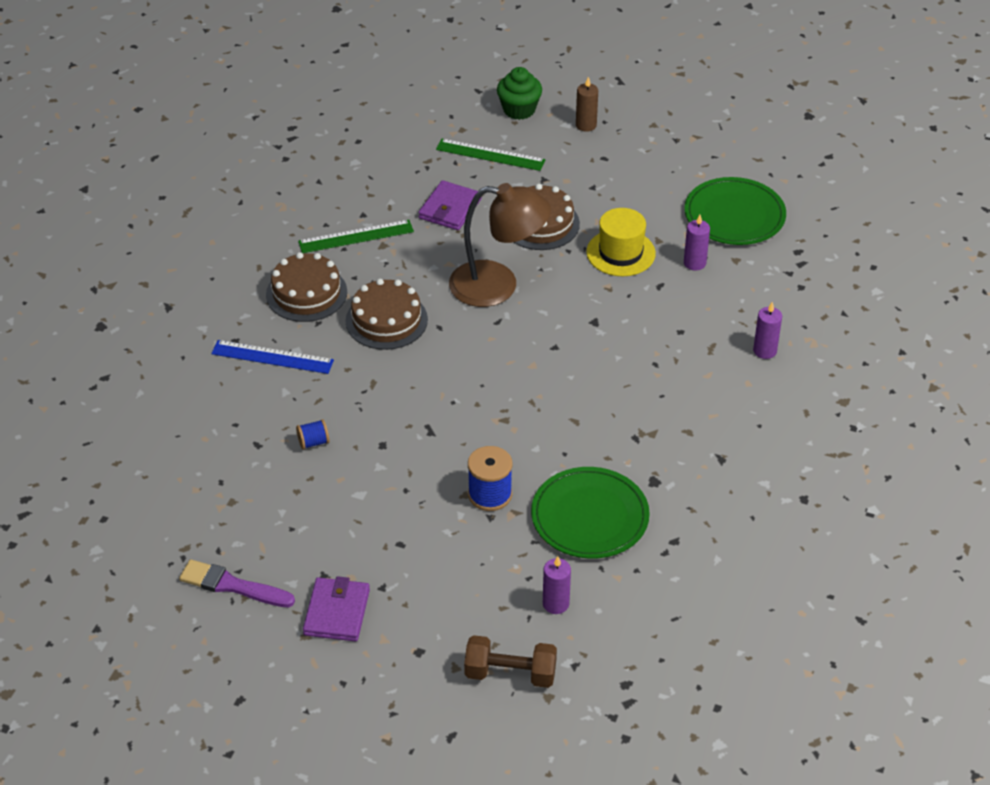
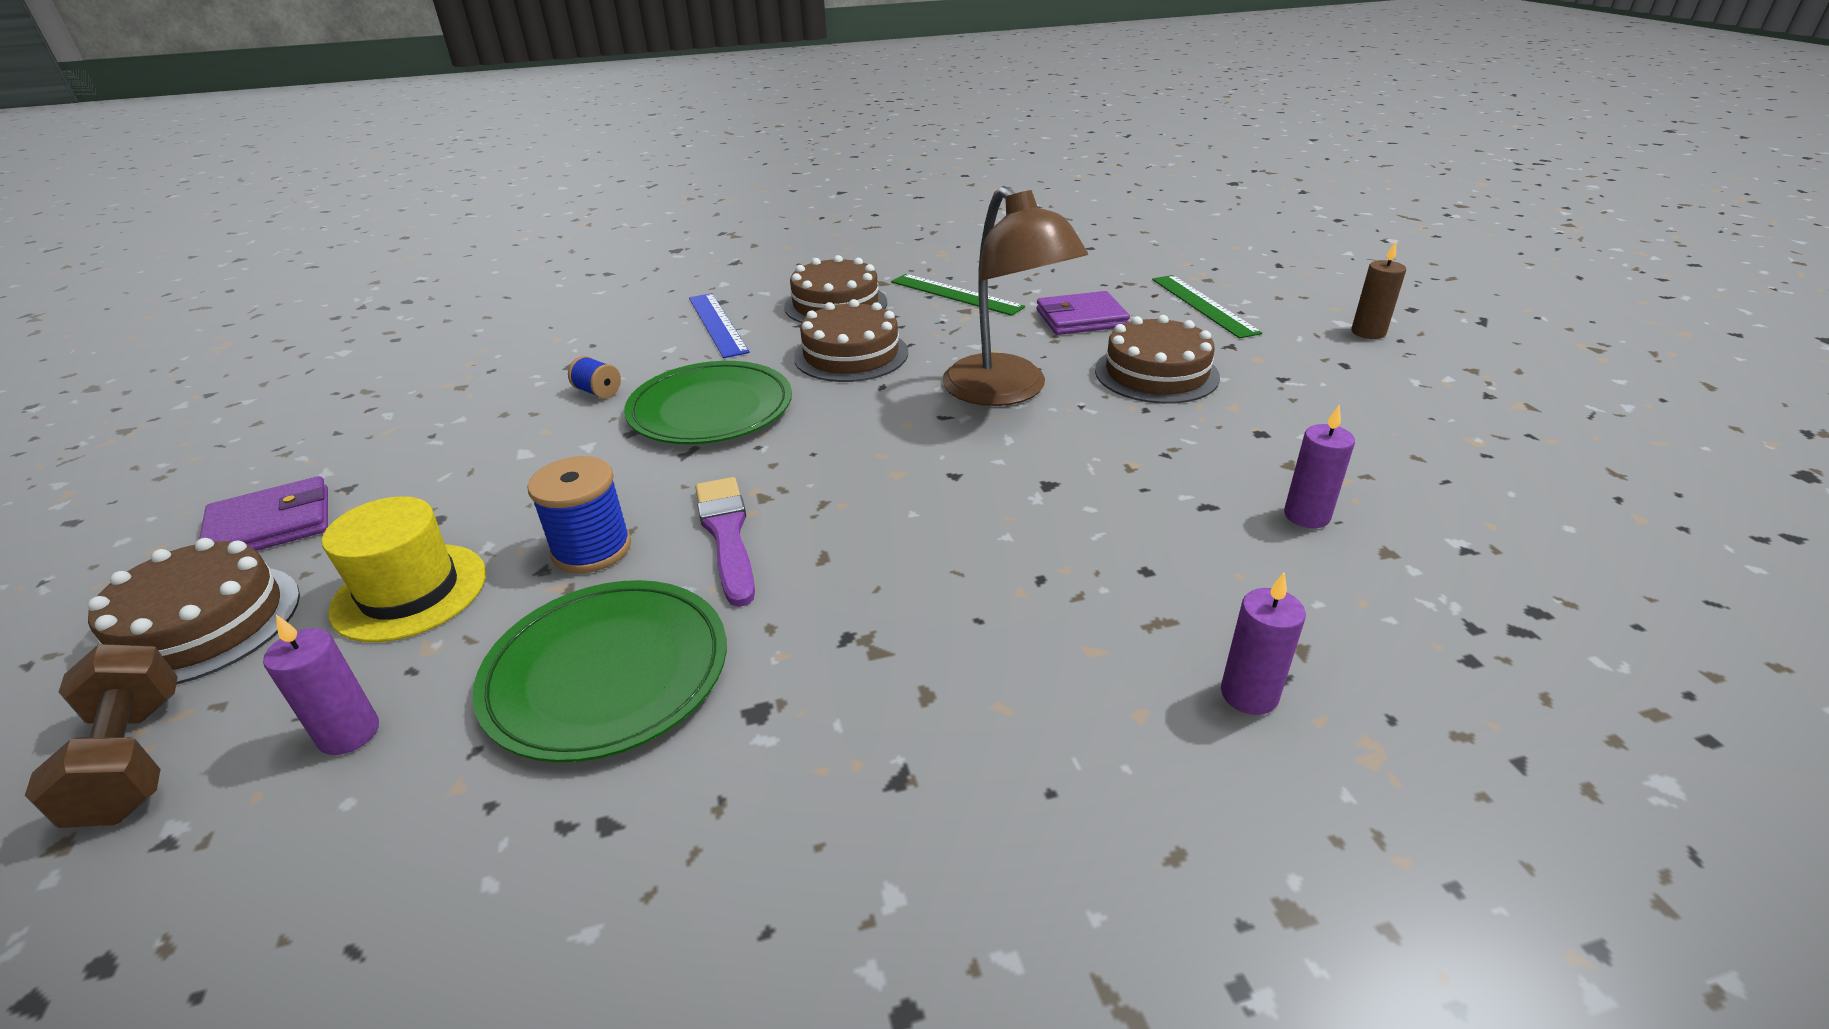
camera: 55 degrees right, 10 degrees down
purple brush [179,559,295,607] -> purple brush moved to [695,477,755,607]
green cupcake [497,67,542,120] -> none
yellow hat [586,208,656,276] -> yellow hat moved to [322,496,486,642]
green plate [684,177,786,245] -> green plate moved to [624,361,792,444]
none -> brown cake [88,538,300,685]

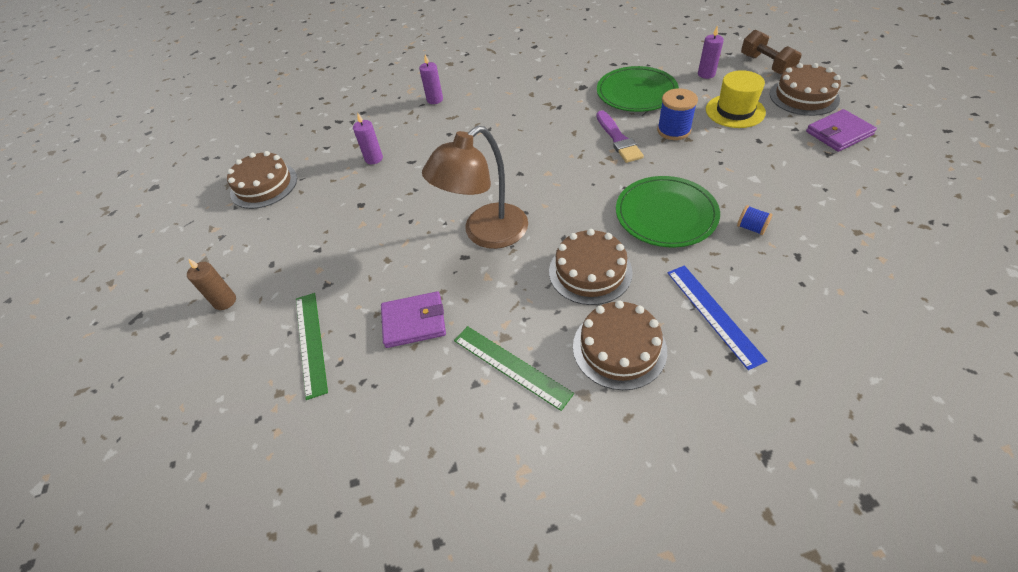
camera: 175 degrees left, 15 degrees up
brown lamp [942,186,1088,406] -> brown lamp turned 105 degrees counterclockwise [422,126,528,249]
brown cake [1095,315,1220,404] -> brown cake moved to [227,151,297,209]

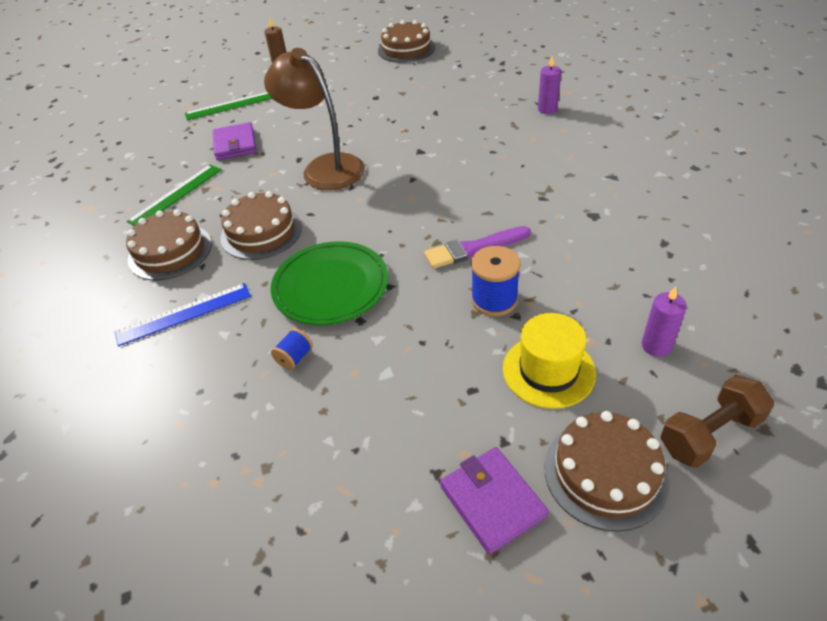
camera: 85 degrees right, 5 degrees down
purple candle [353,113,383,164] -> none
green plate [597,66,679,112] -> none

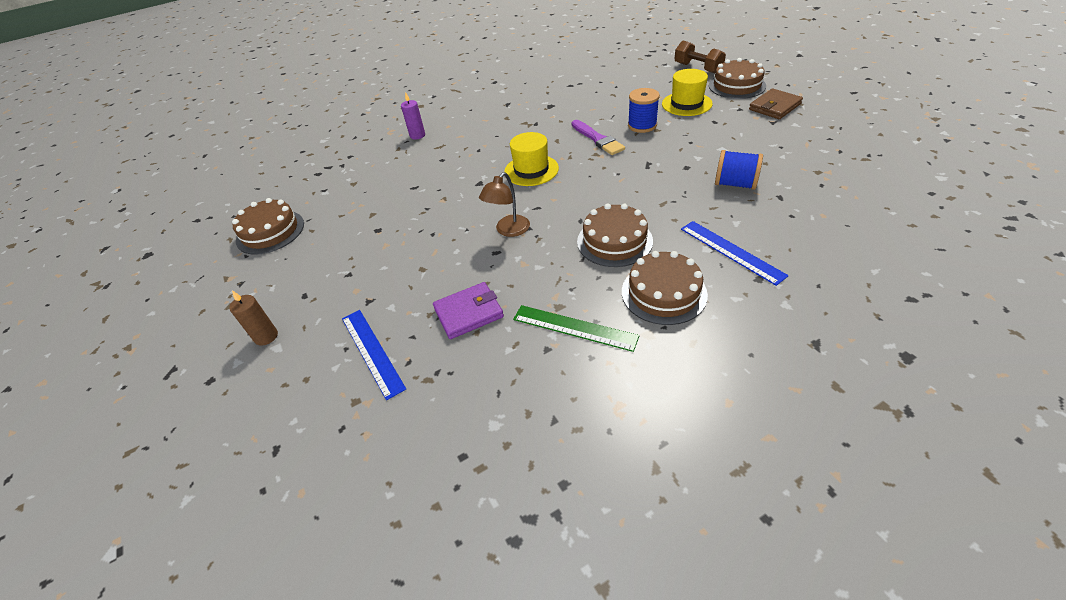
camera: 100 degrees left, 0 degrees up
green ruler [185,92,272,120] -> blue ruler [342,310,406,400]
brown lamp [264,48,365,190] -> brown lamp [479,172,530,237], size x0.57
green plate [271,241,388,325] -> none
blue spool [271,328,313,370] -> blue spool [715,150,763,190], size x1.75
purple wallet [440,447,548,554] -> brown wallet [749,88,803,119]
purple candle [642,286,687,357] -> none
none -> yellow hat [504,132,559,186]

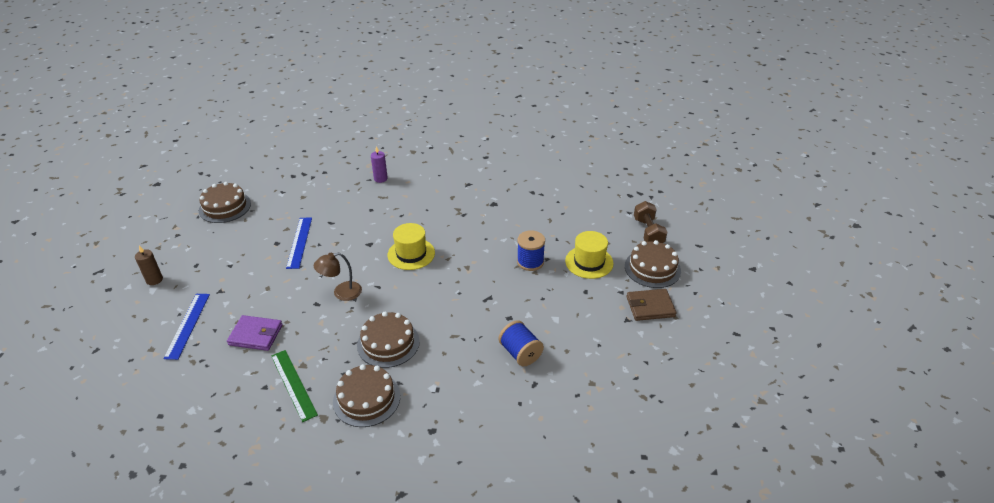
camera: 30 degrees right, 5 degrees down
purple brush [572,120,625,155] -> none
blue ruler [681,221,789,286] -> blue ruler moved to [286,217,312,269]

